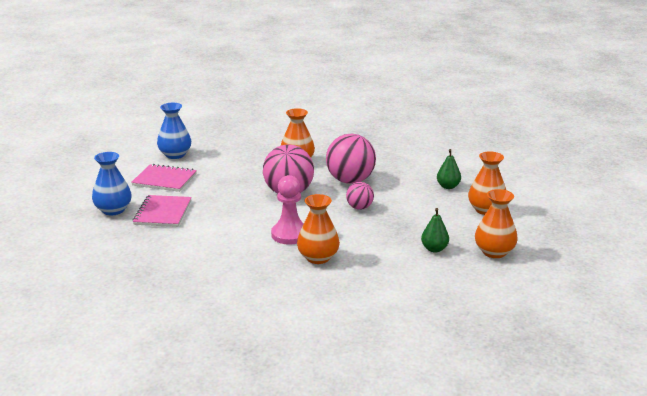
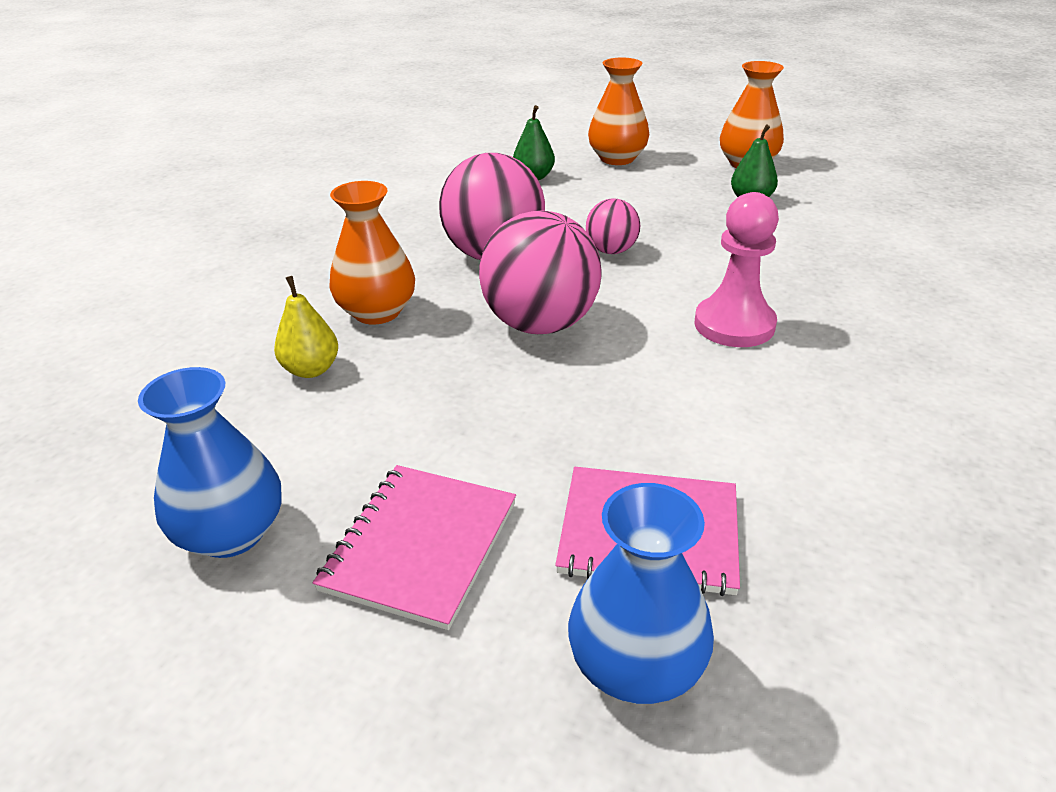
camera: 85 degrees left, 10 degrees up
orange vase [297,194,340,264] -> none
none -> yellow pear [274,276,338,378]

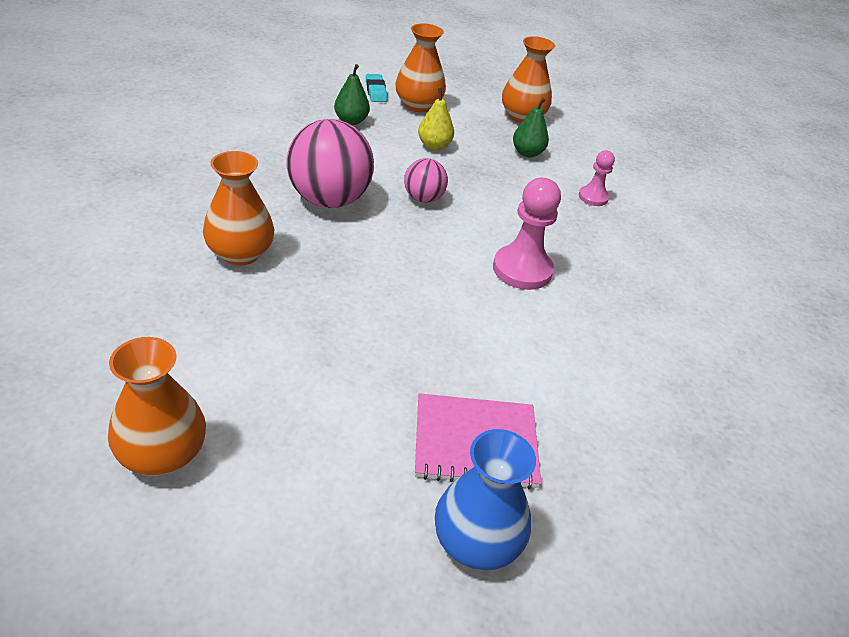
camera: 15 degrees left, 5 degrees up
blue vase [138,367,282,558] -> orange vase [108,337,206,476]
yellow pear [274,276,338,378] -> yellow pear moved to [418,88,454,150]
pink notebook [313,465,516,630] -> none
pink ball [479,210,602,334] -> none
none -> turquoise eraser [366,74,387,102]
none -> pink pawn [579,150,615,206]

